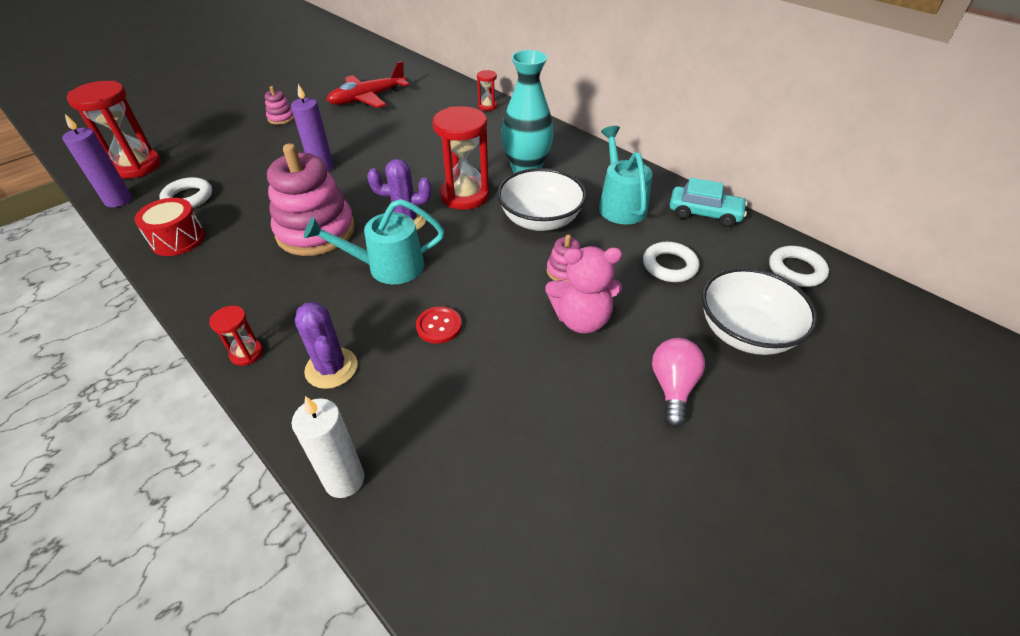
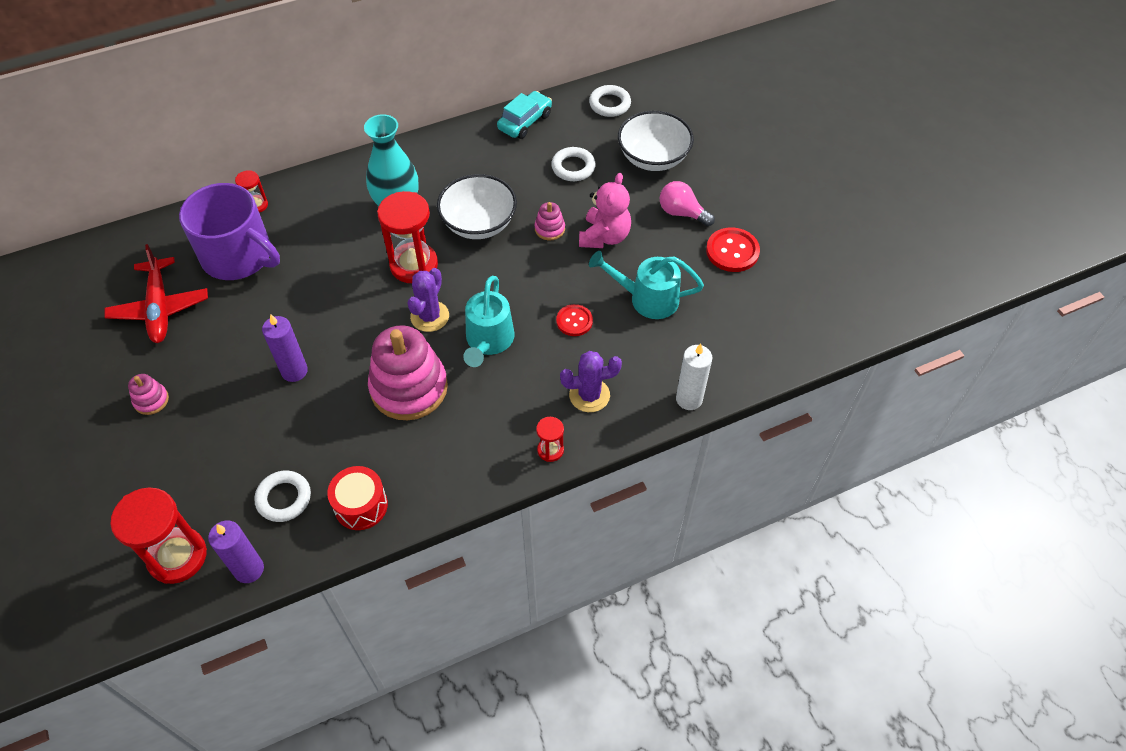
camera: 70 degrees left, 10 degrees up
turquoise watering can [599,126,653,225] -> turquoise watering can moved to [589,251,704,319]
none -> purple mug [179,183,280,280]
none -> red button [706,227,760,272]

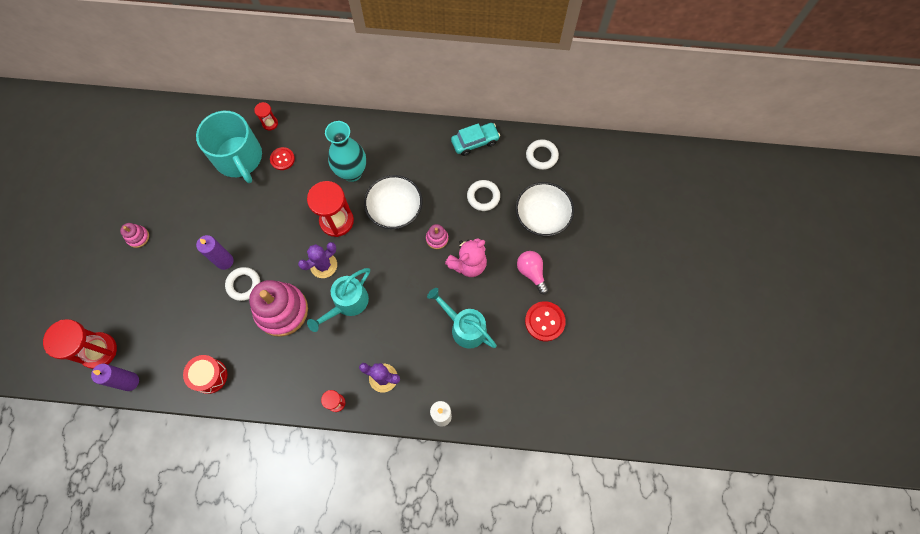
camera: 30 degrees right, 15 degrees up
red plane [105,244,208,343] -> none
purple mug [179,183,280,280] -> turquoise mug [196,111,262,183]
white ring [254,470,311,522] -> white ring moved to [225,267,260,301]
red button [556,304,593,336] -> red button moved to [270,147,295,170]

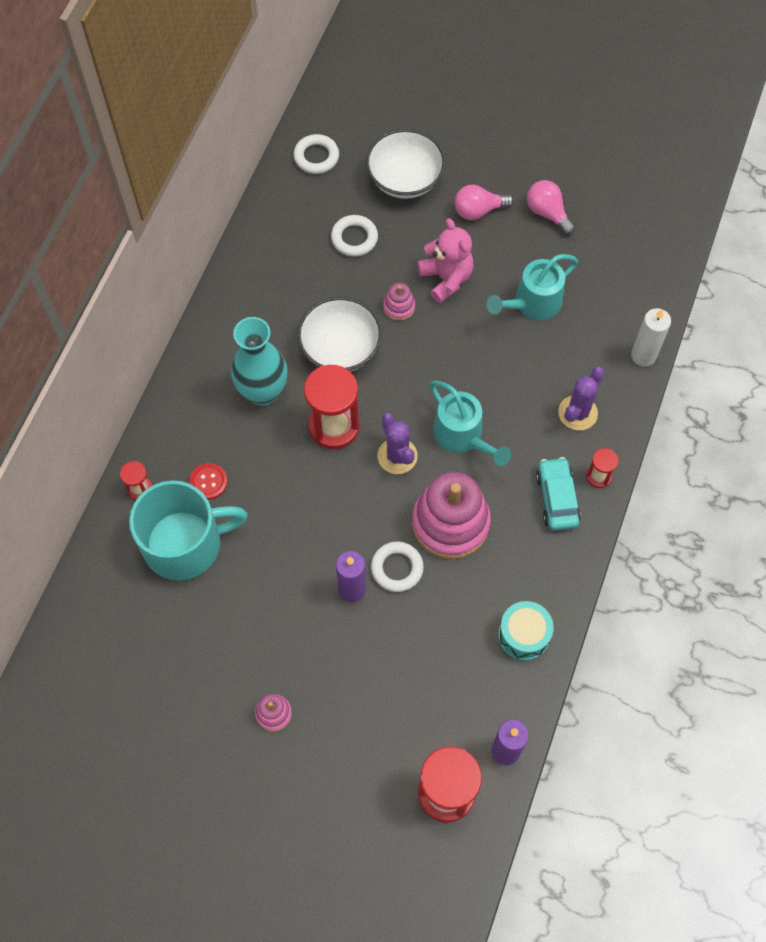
camera: 75 degrees left, 5 degrees down
red drum [183,355,227,394] -> turquoise drum [498,601,554,661]
turquoise car [451,123,500,156] -> turquoise car moved to [536,457,581,531]
red button [525,301,566,341] -> pink light bulb [527,180,575,235]

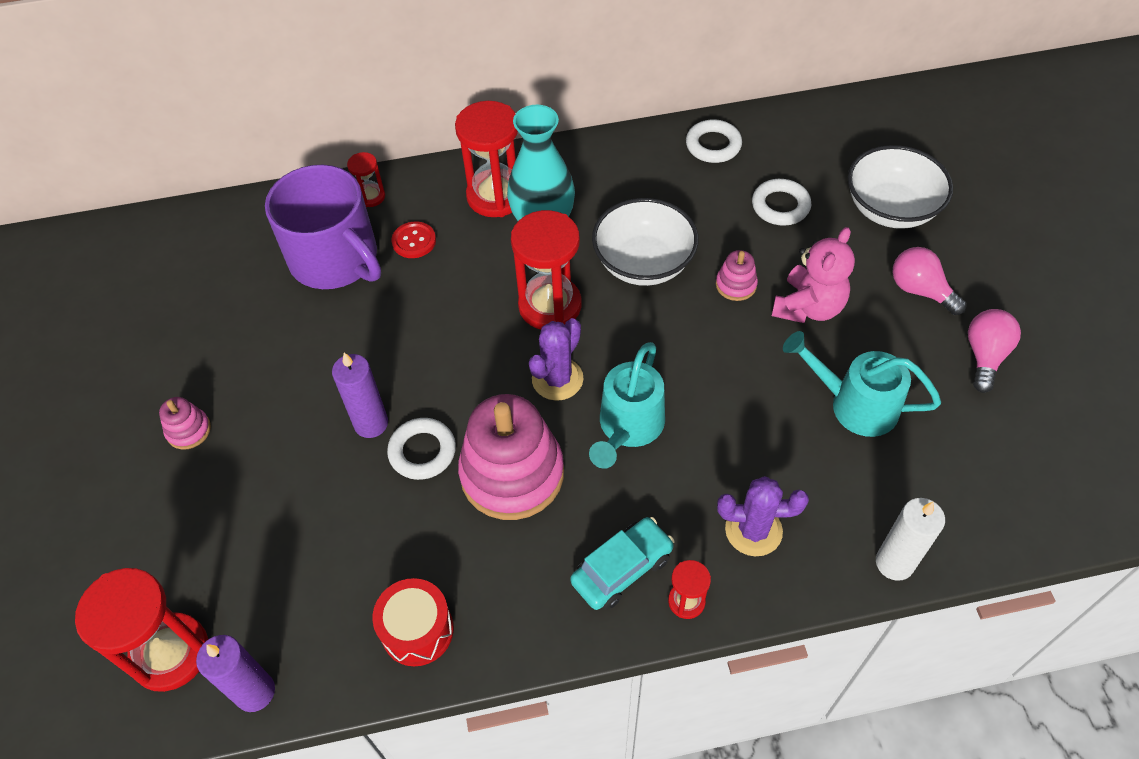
camera: 60 degrees right, 10 degrees down
turquoise mug [129,481,248,580] -> purple mug [265,165,381,289]
white ring [294,134,339,174] -> white ring moved to [686,119,742,163]
turquoise drum [498,601,554,661] -> red drum [372,578,454,666]
none -> red hourglass [455,101,518,217]

